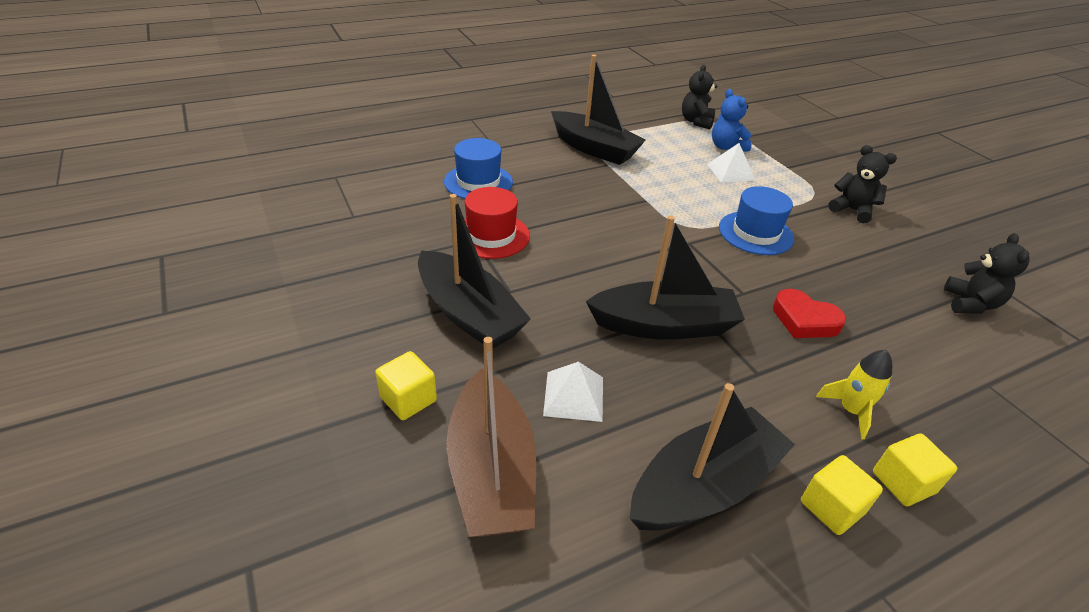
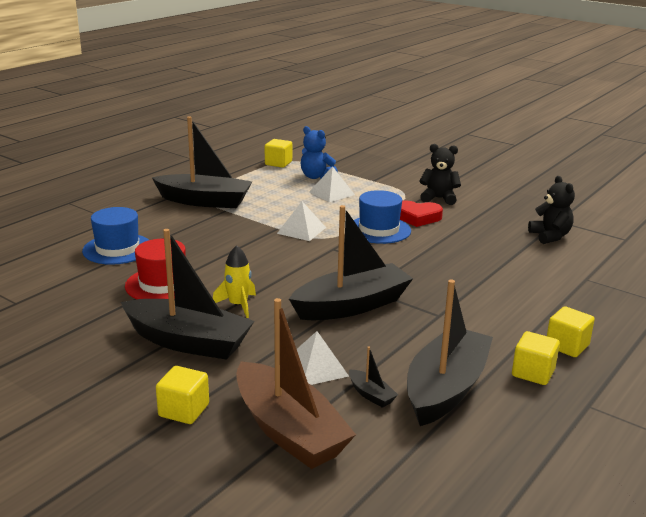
camera: 25 degrees left, 15 degrees down
black teddy bear [682,65,717,129] -> yellow cube [265,139,292,168]
red heart [773,289,846,338] -> red heart moved to [400,201,443,227]
yellow rocket [816,350,892,439] -> yellow rocket moved to [213,245,256,318]
none -> white pyramid [277,201,326,241]
none -> black boat [349,346,398,408]

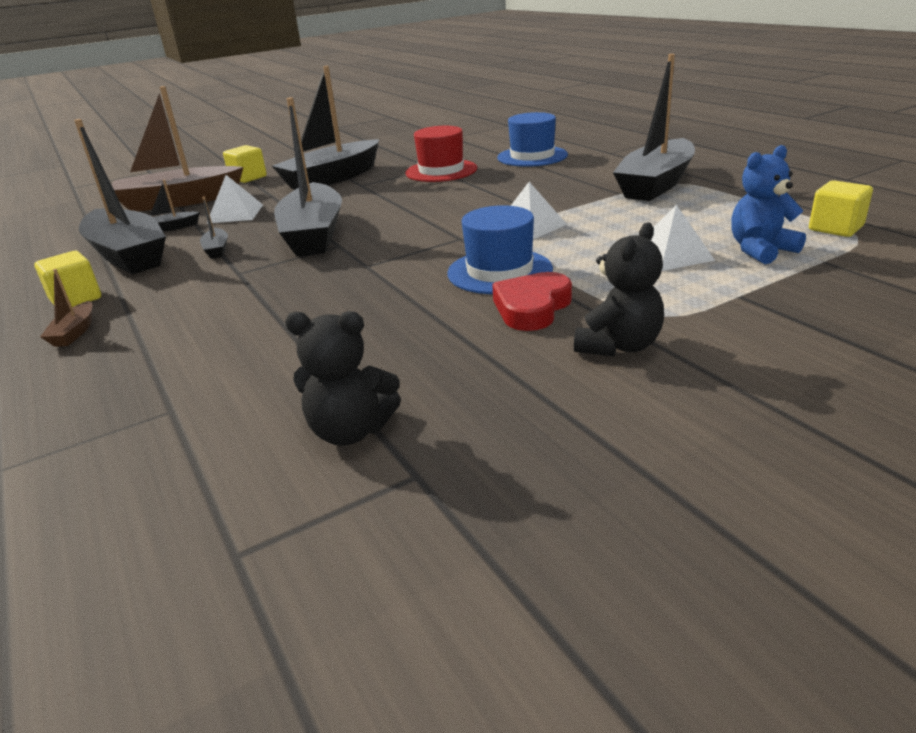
camera: 115 degrees right, 5 degrees up
yellow rocket [213,245,256,318] -> none
yellow cube [547,306,595,357] -> brown boat [40,269,92,347]
none -> black boat [200,197,228,259]

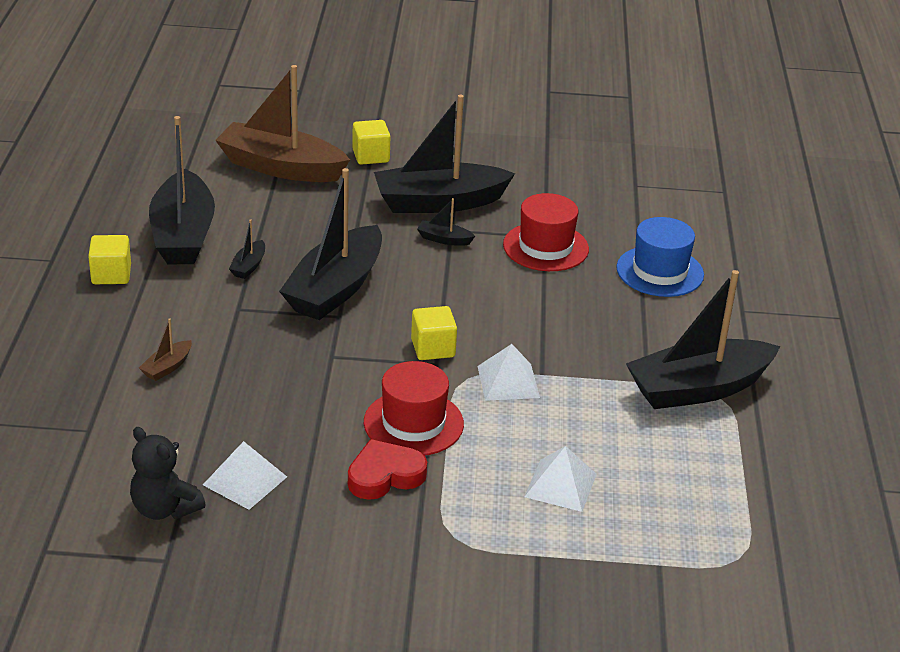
camera: 30 degrees right, 5 degrees up
brown boat [40,269,92,347] -> brown boat moved to [139,318,192,381]
black boat [150,180,200,232] -> black boat moved to [417,198,475,246]
white pyramid [206,175,263,224] -> white pyramid moved to [203,441,287,510]
blue hat [447,205,553,294] -> red hat [364,361,464,456]
black teddy bear [574,223,664,357] -> none
blue teddy bear [731,145,806,264] -> none
yellow cube [809,180,873,237] -> yellow cube moved to [411,306,457,360]

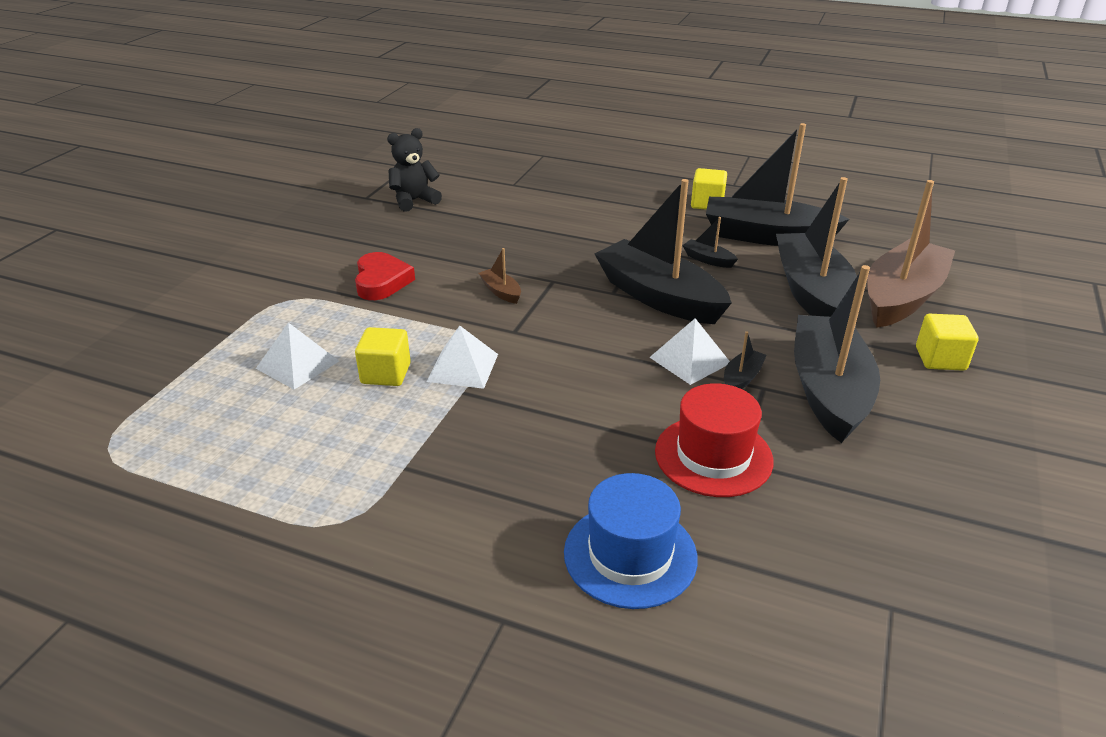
camera: 110 degrees right, 0 degrees up
brown boat [139,318,192,381] -> brown boat moved to [478,248,521,304]
white pyramid [203,441,287,510] -> white pyramid moved to [649,318,730,385]
red hat [364,361,464,456] -> none
yellow cube [411,306,457,360] -> yellow cube moved to [355,327,411,386]
black boat [626,270,780,409] -> black boat moved to [776,177,857,317]

